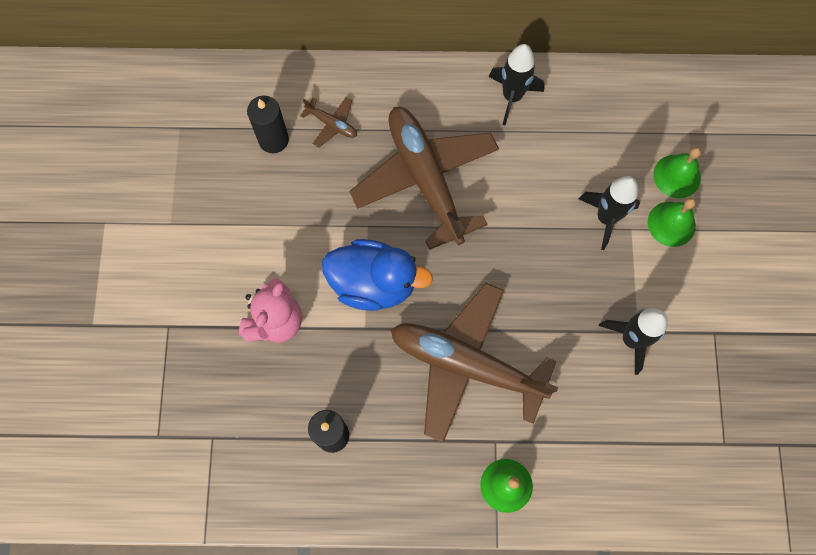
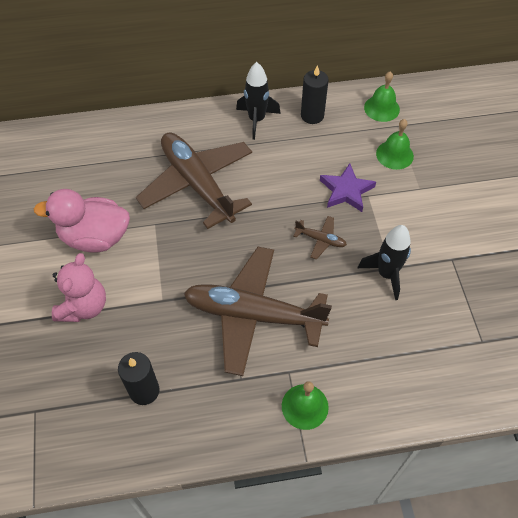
camera: 10 degrees left, 15 degrees down
black candle [247,95,289,153] -> black candle moved to [301,65,329,124]
brown plane [300,97,357,148] -> brown plane moved to [293,216,347,260]
blue duck [322,239,433,311] -> none
black rocket [579,176,640,250] -> purple star [320,163,376,212]
green bell [648,198,696,247] -> green bell moved to [364,71,400,122]
none -> pink duck [34,189,130,253]

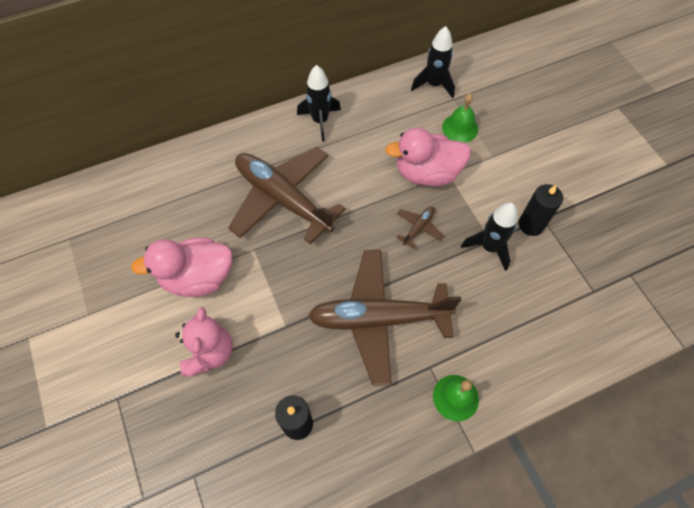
camera: 15 degrees left, 5 degrees up
brown plane [293,216,347,260] -> brown plane turned 60 degrees counterclockwise [396,206,443,249]
black candle [301,65,329,124] -> black candle moved to [518,184,563,236]
purple star [320,163,376,212] -> pink duck [385,128,471,186]
green bell [364,71,400,122] -> black rocket [411,26,455,98]

